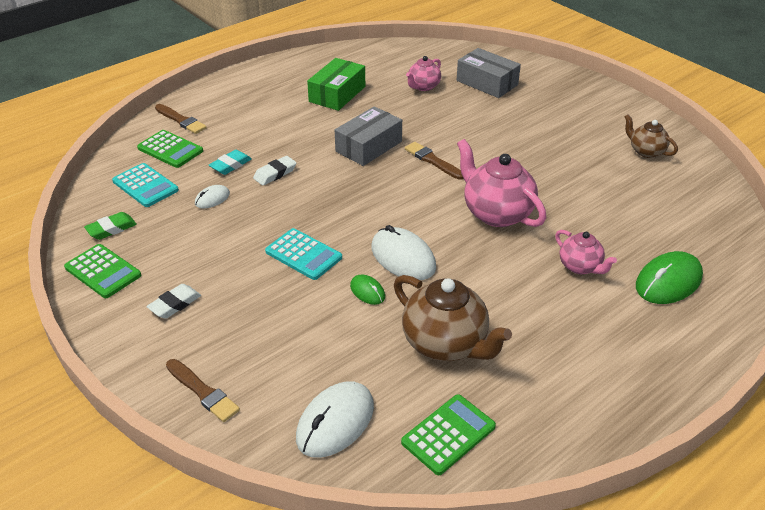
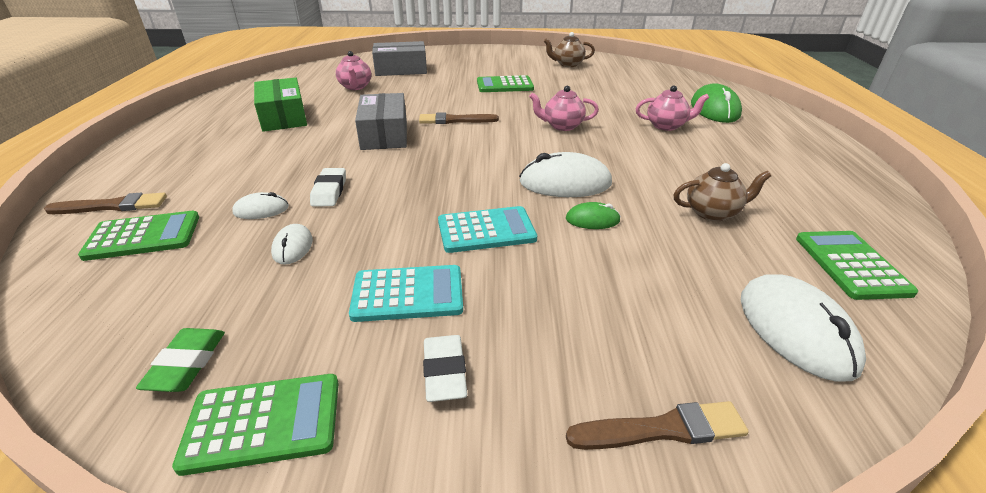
camera: 50 degrees left, 5 degrees down
turquoise calculator [112,163,179,207] -> turquoise calculator moved to [349,265,463,322]
turquoise eraser [209,150,252,175] -> white mouse [232,192,289,219]
brown teapot [394,275,512,361] -> brown teapot [674,163,771,221], size x0.57
pink teapot [457,139,546,227] -> pink teapot [529,86,599,131], size x0.57
none -> green calculator [477,75,534,92]

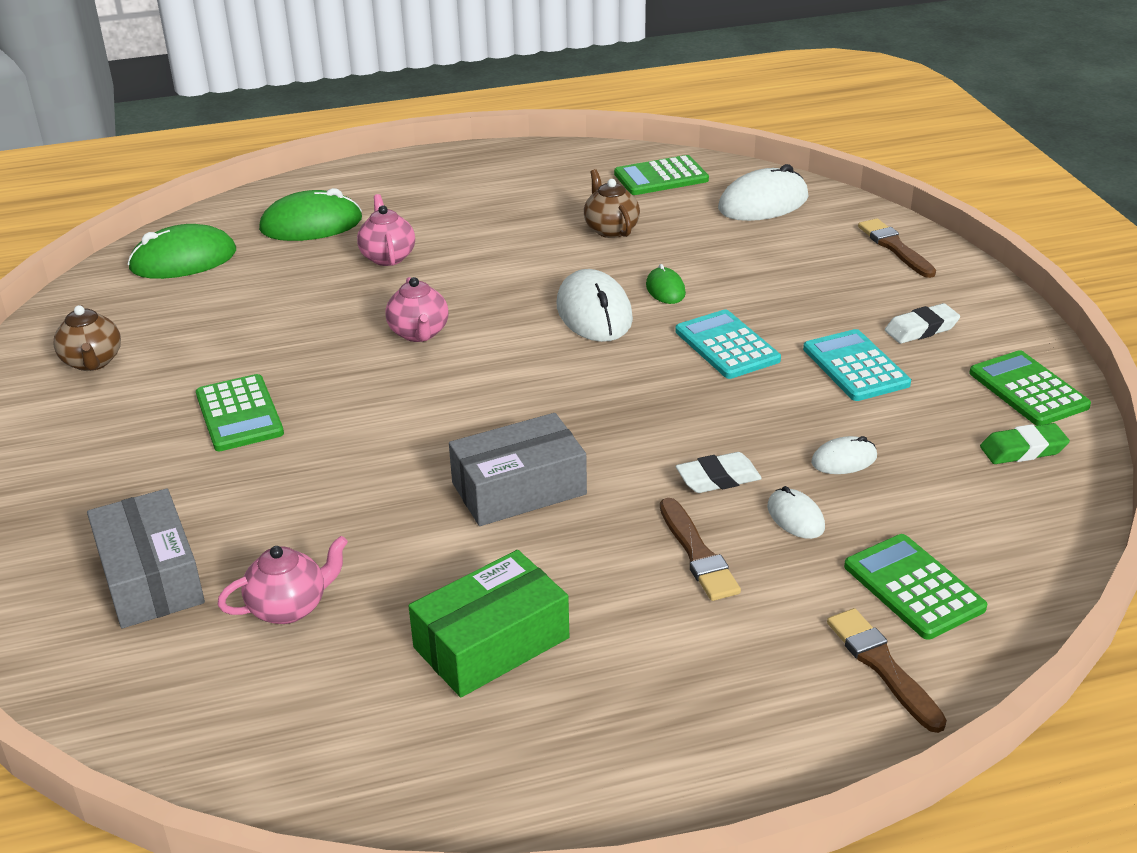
camera: 105 degrees left, 0 degrees up
brown brush [419,112,499,124] -> brown brush moved to [660,498,741,601]
none -> green mouse [127,224,236,279]

